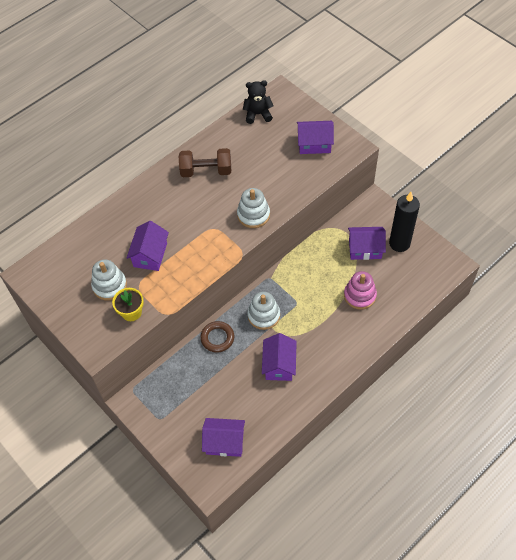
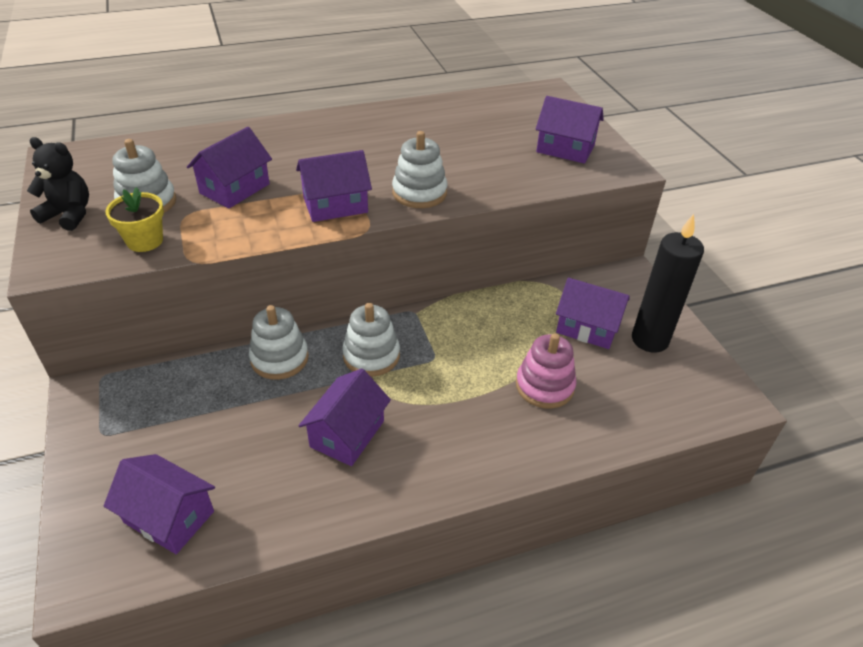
camera: 20 degrees right, 15 degrees down
brown dumbbell [179,148,231,177] -> none
brown ring [200,321,234,353] -> white stacking toy [249,305,309,380]
black teddy bear [243,81,273,124] -> black teddy bear moved to [27,137,89,231]
none -> purple house [296,150,372,222]

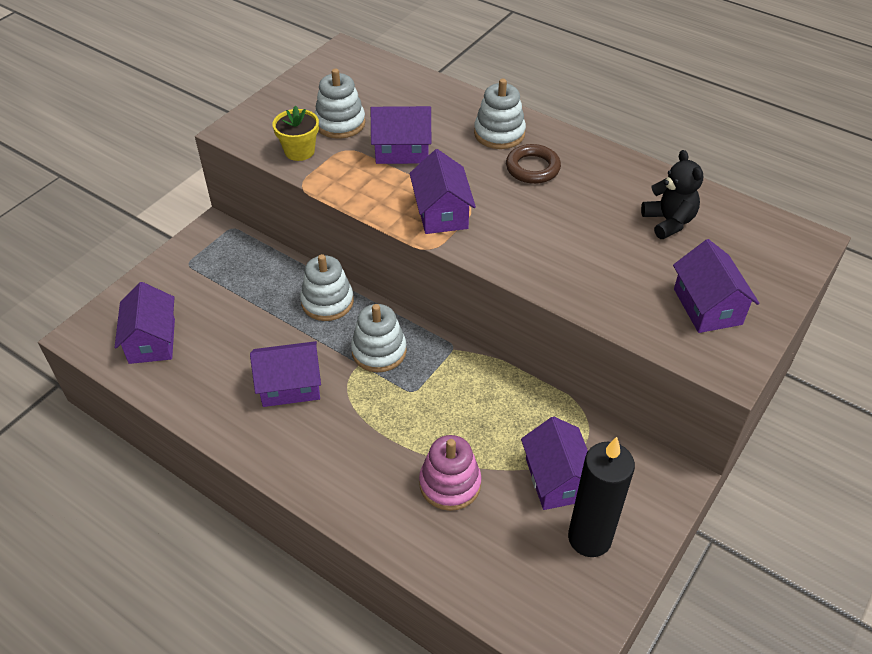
camera: 55 degrees right, 5 degrees up
black teddy bear [27,137,89,231] -> black teddy bear moved to [641,150,703,239]
purple house [296,150,372,222] -> purple house turned 45 degrees clockwise [409,149,476,234]
white stacking toy [392,131,447,208] -> white stacking toy moved to [474,79,526,149]
none -> brown ring [506,144,561,184]

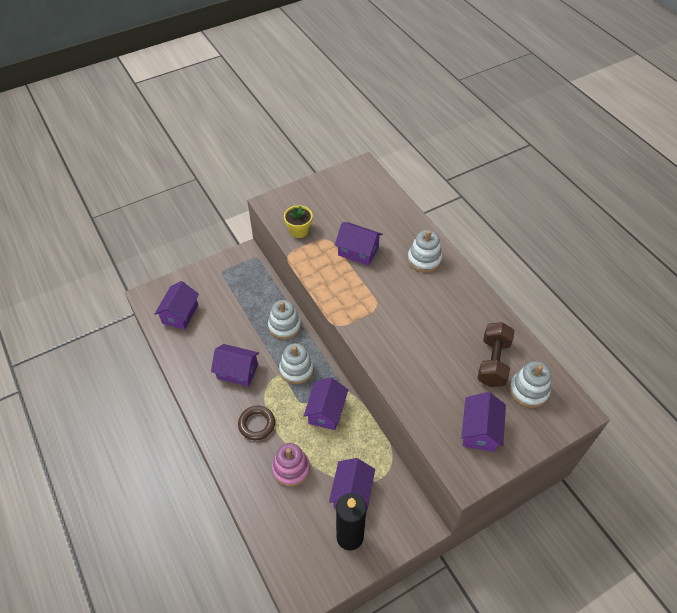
camera: 25 degrees right, 5 degrees up
white stacking toy [314,68,366,139] -> white stacking toy moved to [509,361,551,408]
purple house [409,149,476,234] -> purple house moved to [304,377,348,430]
brown ring [506,144,561,184] -> brown ring moved to [238,406,275,440]
black teddy bear [641,150,703,239] -> brown dumbbell [477,322,515,387]

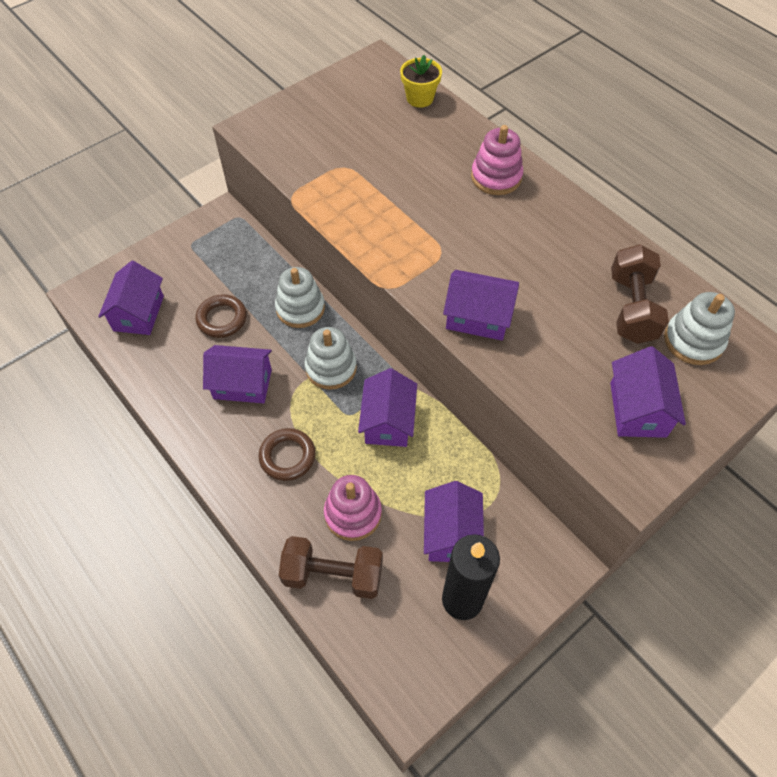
camera: 10 degrees left, 5 degrees up
yellow flower pot [284,205,313,238] -> yellow flower pot moved to [400,55,442,108]
purple house [335,222,383,266] -> purple house moved to [443,270,519,341]
white stacking toy [408,230,442,272] -> pink stacking toy [471,125,523,195]
none -> brown ring [195,294,247,338]
none -> brown dumbbell [279,536,383,599]

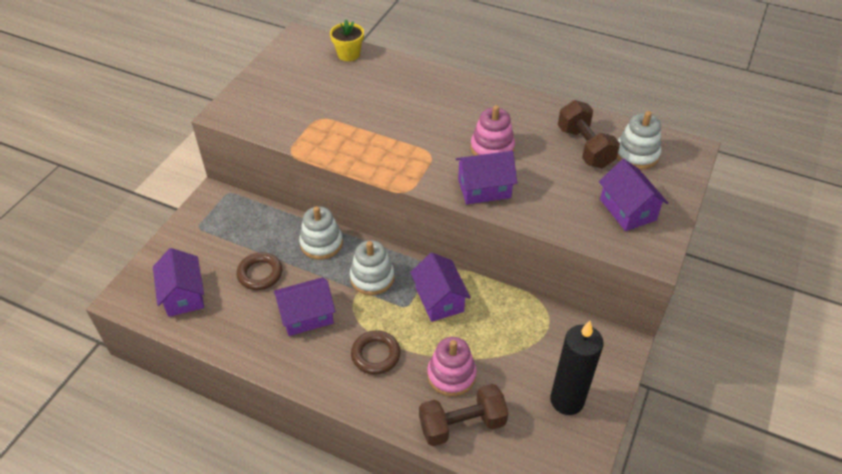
camera: 25 degrees left, 10 degrees down
purple house [424,481,484,562] -> none
pink stacking toy [471,125,523,195] -> pink stacking toy moved to [470,105,515,156]

